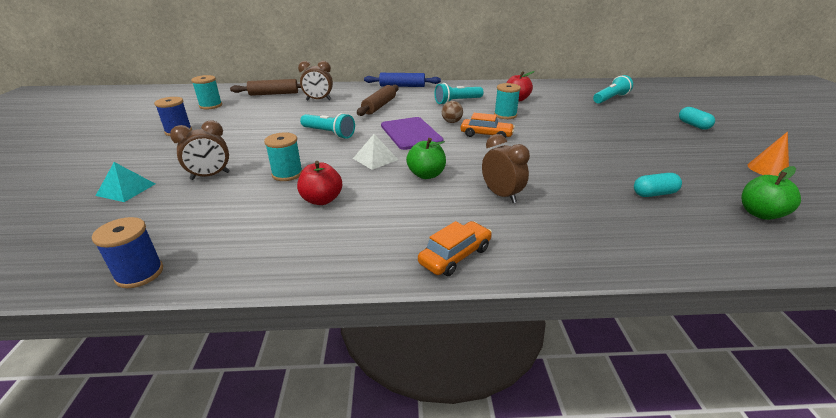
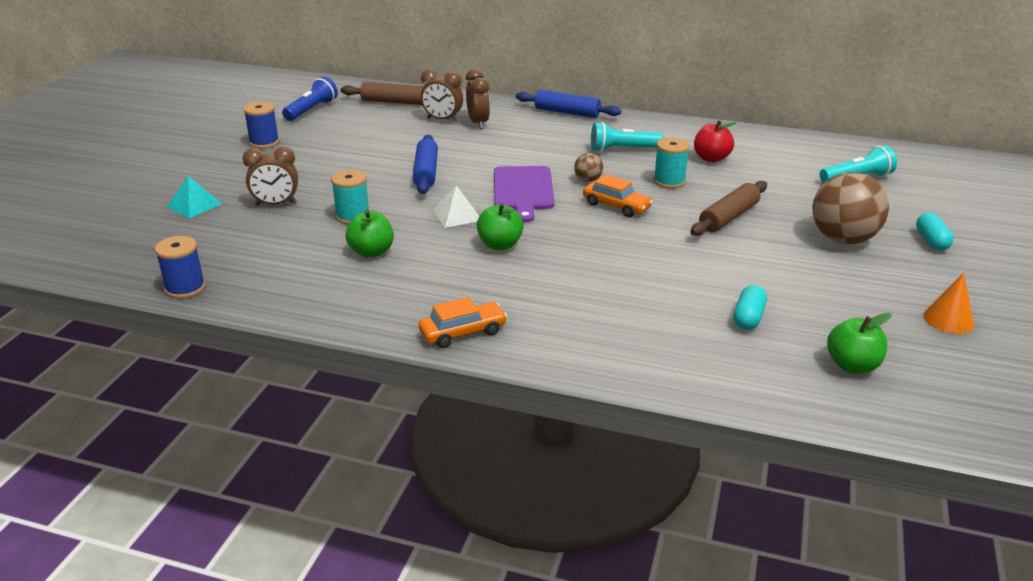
camera: 20 degrees right, 0 degrees up
turquoise spool [191,75,222,109] -> blue flashlight [282,77,338,121]
red apple [297,161,342,205] -> green apple [346,210,394,258]
turquoise flashlight [300,113,355,139] -> blue rolling pin [413,135,438,194]
brown rolling pin [357,85,399,116] -> brown rolling pin moved to [690,181,767,236]
brown clock [482,134,530,203] -> brown clock moved to [466,69,490,129]
turquoise capsule [634,173,682,197] -> turquoise capsule turned 75 degrees counterclockwise [733,285,767,330]
none -> brown ball [812,172,889,244]

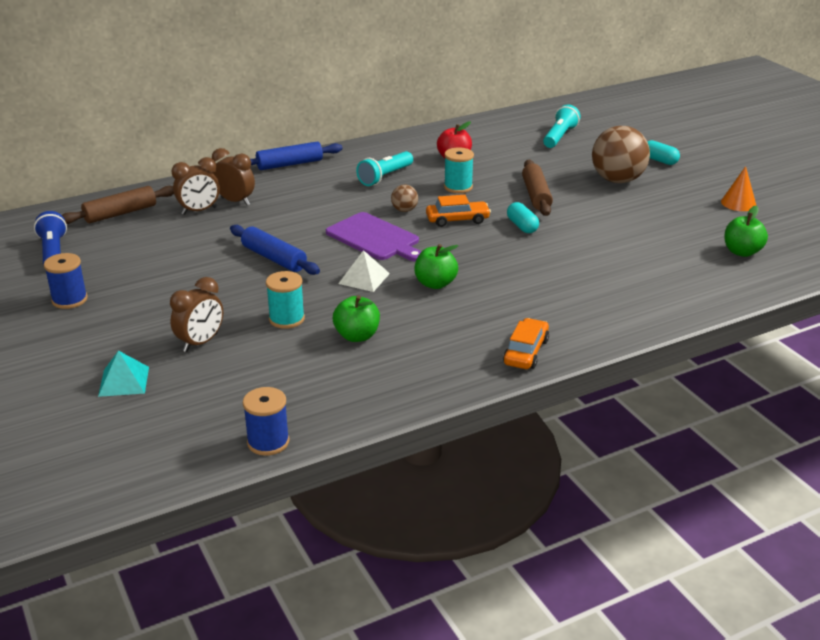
camera: 45 degrees left, 0 degrees up
turquoise capsule [733,285,767,330] -> turquoise capsule moved to [507,202,539,233]

